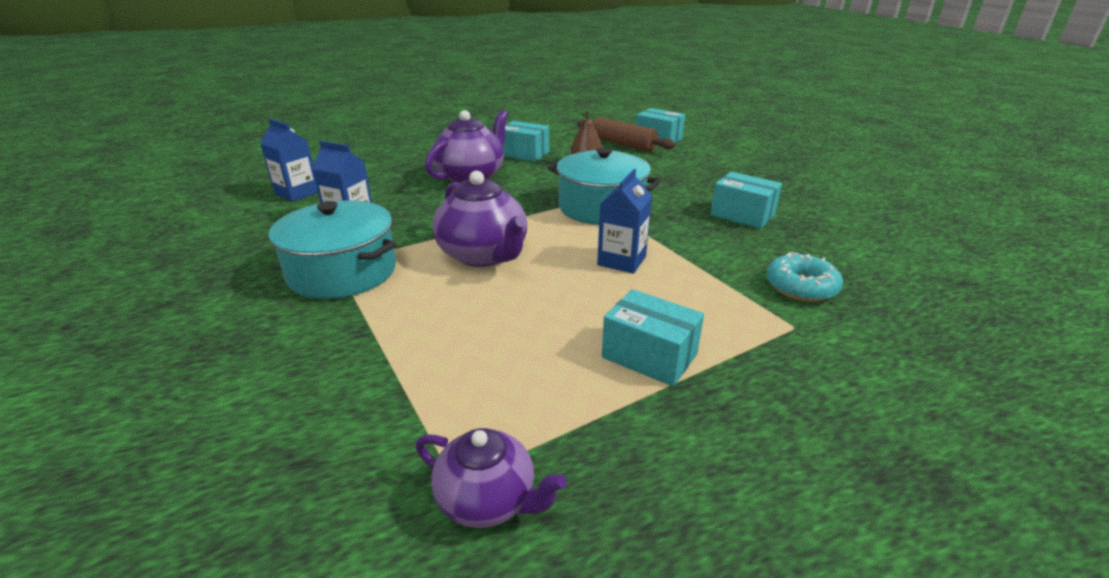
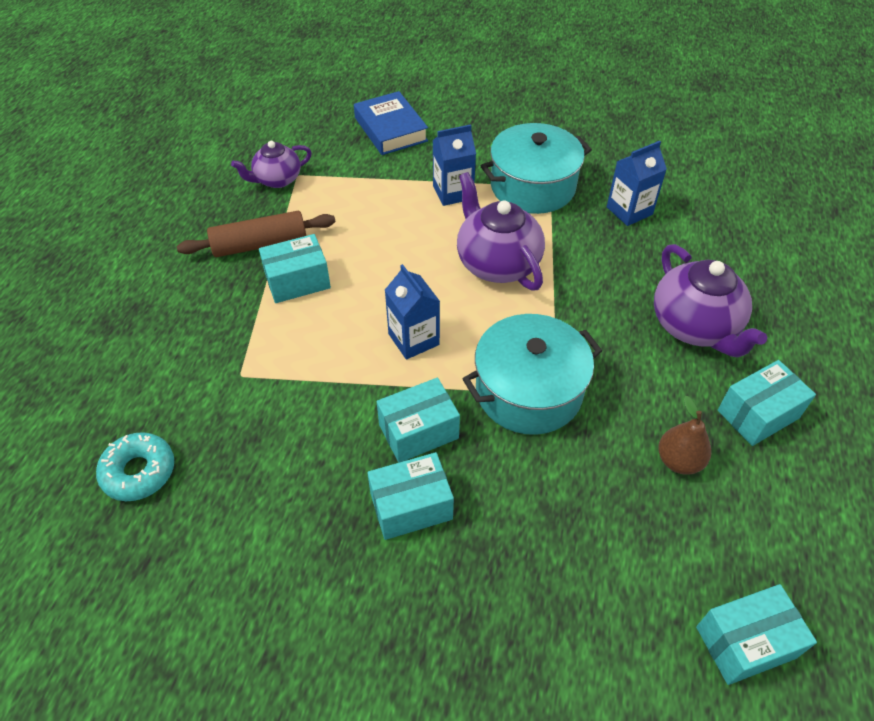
camera: 125 degrees right, 20 degrees up
blue carton [260,119,318,202] -> blue carton moved to [433,124,476,206]
purple teapot [432,171,527,267] -> purple teapot turned 60 degrees clockwise [457,172,545,291]
brown rolling pin [577,117,676,151] -> brown rolling pin moved to [177,211,336,257]
turquoise donut [766,252,843,302] -> turquoise donut moved to [96,432,174,501]
none -> blue book [354,91,428,155]
none -> turquoise box [377,378,460,463]

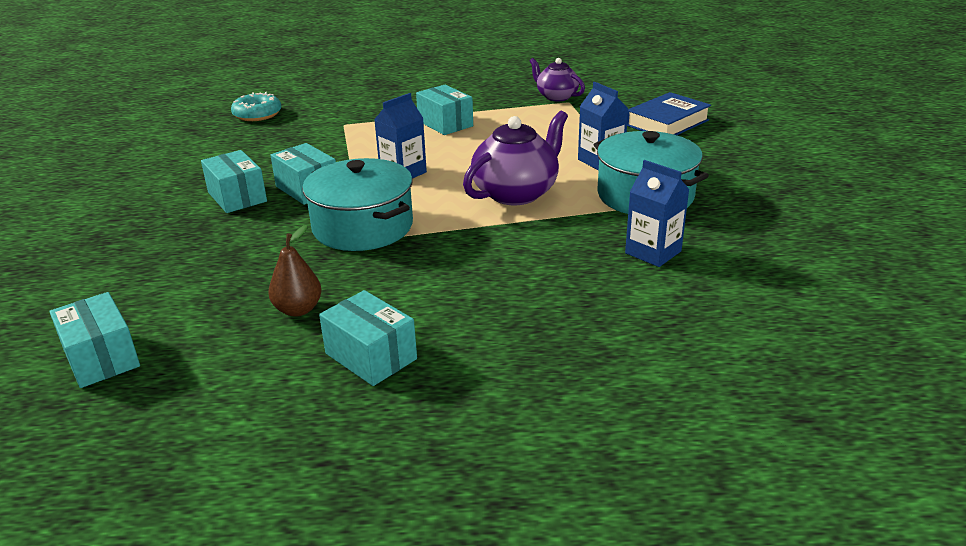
camera: 75 degrees right, 20 degrees down
brown rolling pin [177,211,336,257] -> none
purple teapot [654,244,767,357] -> none

